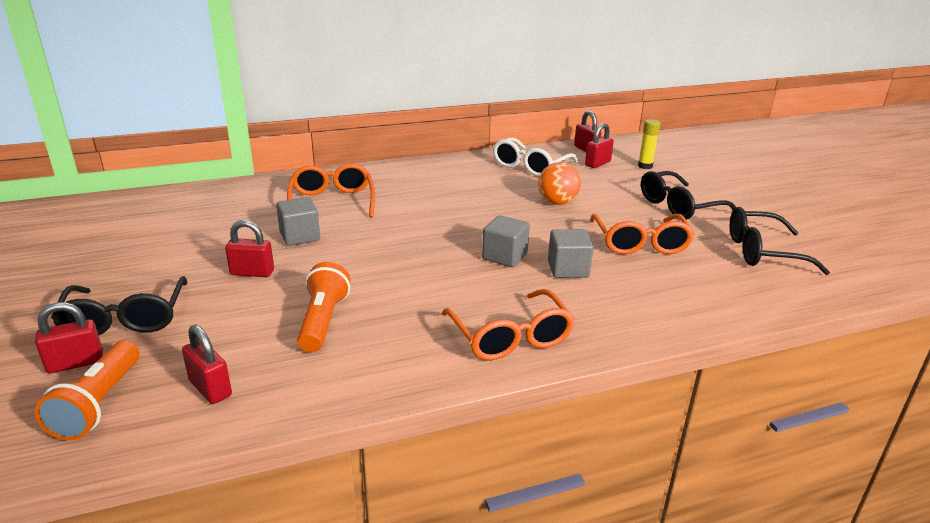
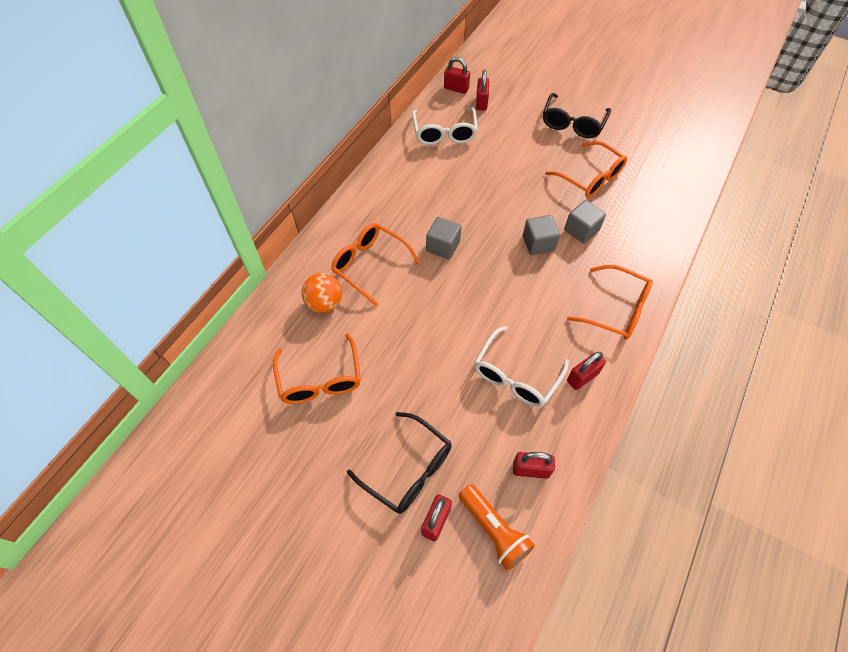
camera: 40 degrees left, 30 degrees up
red padlock [225,220,274,277] -> red padlock moved to [567,352,606,390]
grey cube [276,197,320,246] -> grey cube moved to [426,217,462,260]
orange flashlight [297,262,350,352] -> white glasses [474,326,569,407]
orange ball [538,162,581,205] -> orange ball moved to [302,273,342,313]
yellow glue stick [638,119,660,169] -> none
black glasses [730,207,830,275] -> none
none -> orange glasses [273,334,361,404]

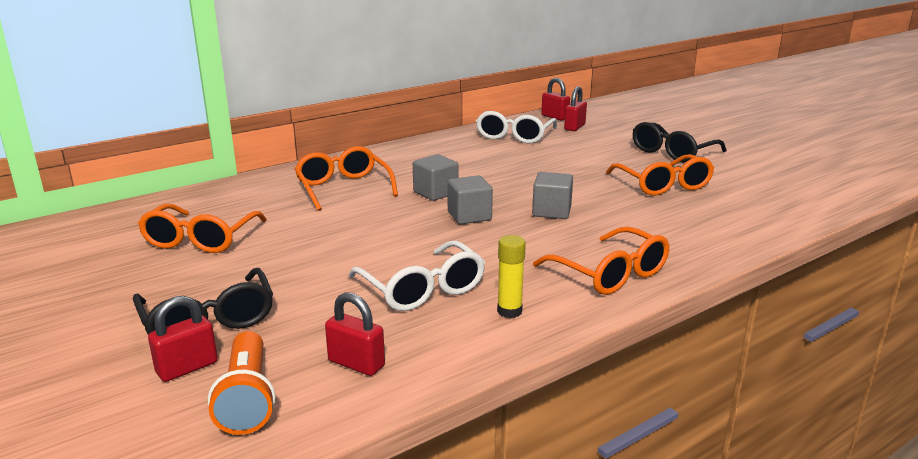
camera: 25 degrees right, 35 degrees down
orange ball [302,273,342,313] -> none
white glasses [474,326,569,407] -> white glasses turned 90 degrees counterclockwise [349,241,485,311]
grey cube [564,200,606,244] -> grey cube moved to [447,176,493,224]
red padlock [567,352,606,390] -> yellow glue stick [497,235,526,318]

